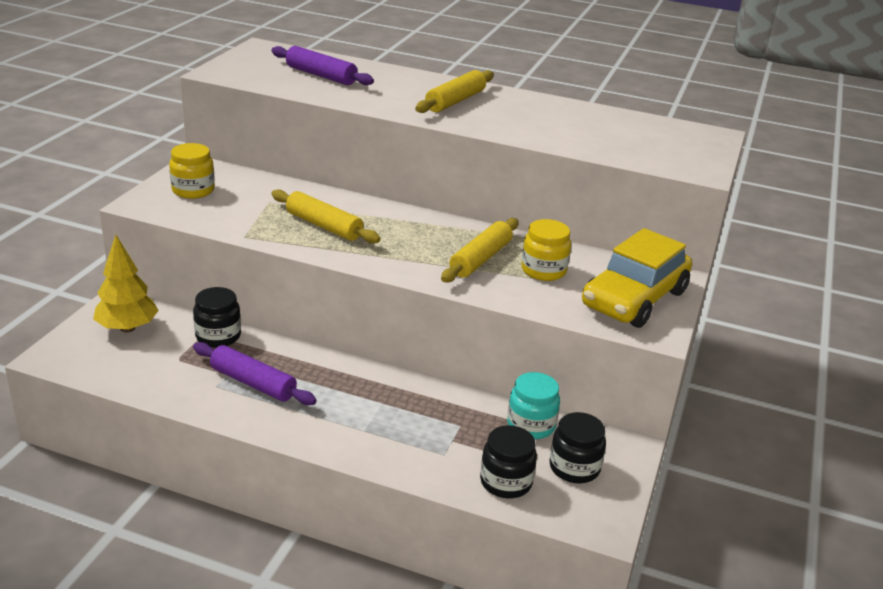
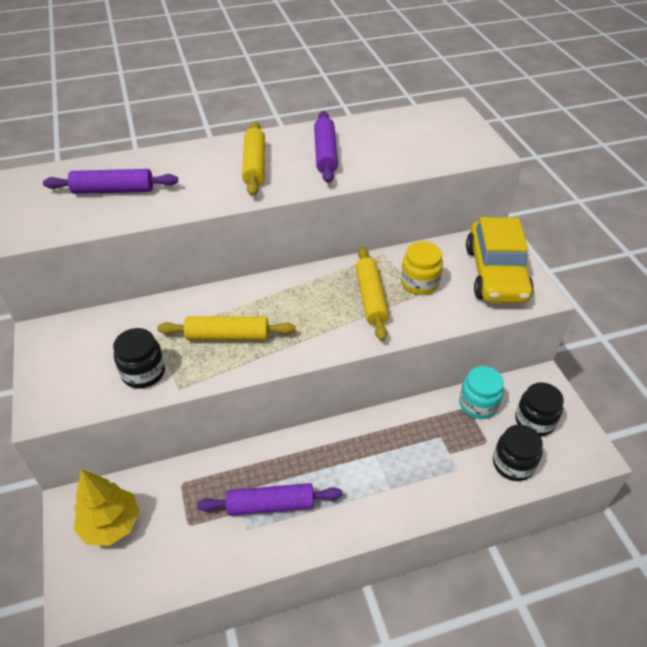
camera: 35 degrees left, 15 degrees up
yellow jar [169,143,215,199] -> none
black jar [193,287,241,348] -> black jar moved to [113,328,165,388]
none -> purple rolling pin [314,111,338,183]

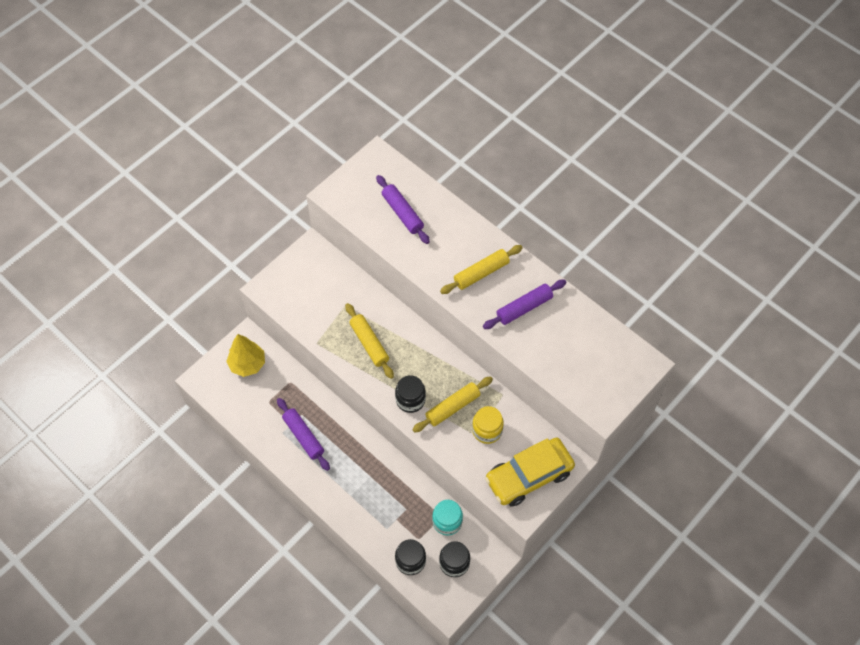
camera: 60 degrees right, 15 degrees up
black jar [113,328,165,388] -> black jar moved to [395,375,426,413]

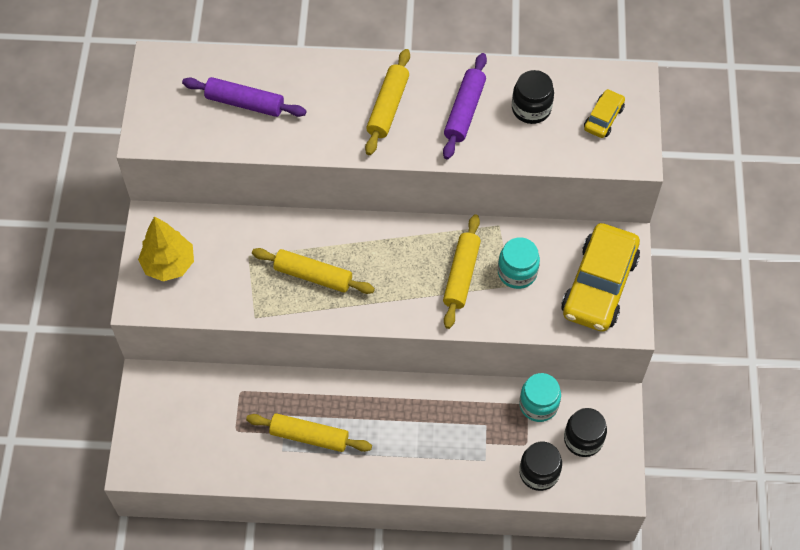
camera: 40 degrees left, 0 degrees up
yellow tree [226,334,265,377] -> yellow tree moved to [138,216,194,281]
purple rolling pin [277,398,330,471] -> yellow rolling pin [246,413,372,452]
black jar [395,375,426,413] -> black jar moved to [512,70,554,124]
yellow jar [472,406,504,444] -> turquoise jar [498,237,540,289]
none -> yellow car [584,89,625,138]

